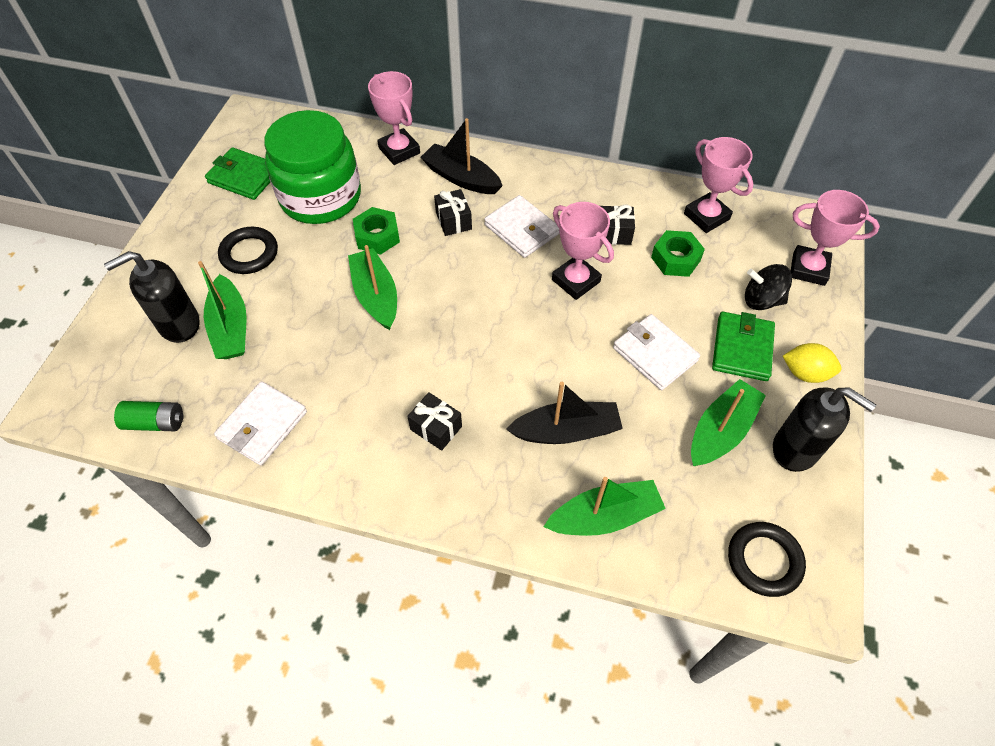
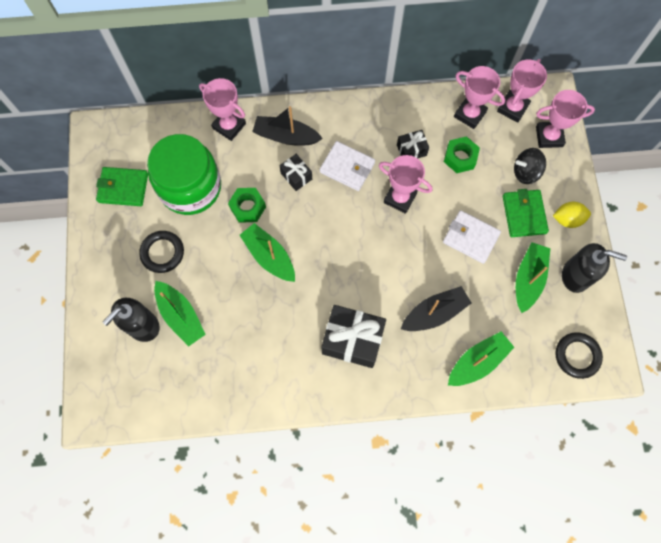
camera: 20 degrees left, 15 degrees up
green battery [114,401,184,431] -> none
white wallet [214,381,307,465] -> none
black gift [407,392,462,451] -> black gift [321,305,386,368], size x1.93
none -> pink trophy [497,59,547,123]

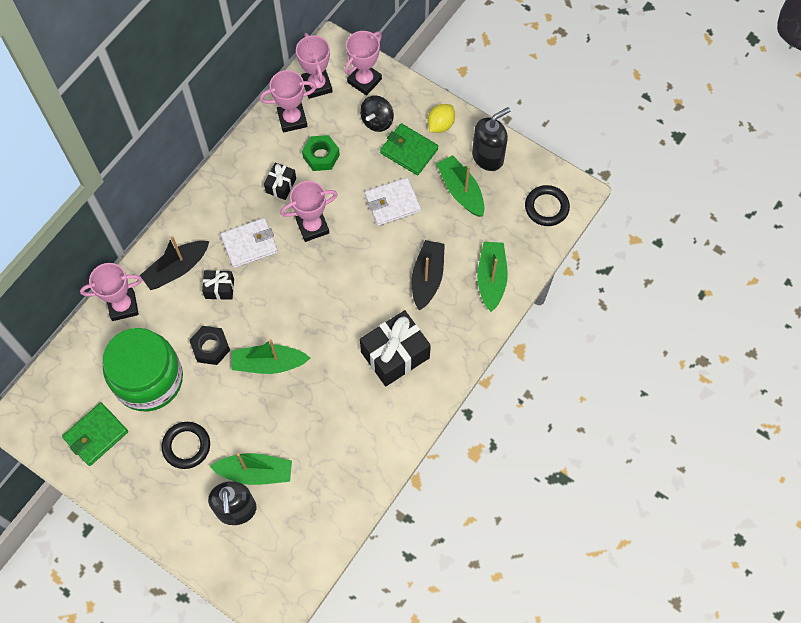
camera: 50 degrees left, 5 degrees down
green nut [228,188,266,223] -> black nut [189,326,230,365]

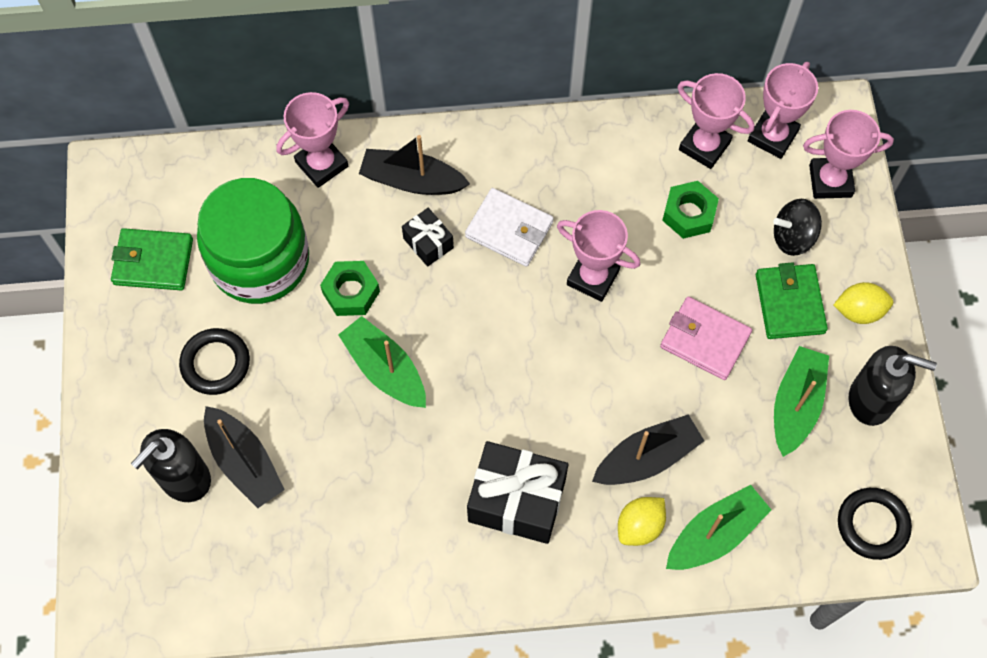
camera: 50 degrees right, 0 degrees up
pink trophy [80,263,142,321] -> pink trophy turned 75 degrees counterclockwise [276,92,349,188]
black nut [189,326,230,365] -> green nut [320,261,380,316]
green boat [210,453,292,485] -> black boat [204,406,285,508]
black gift [264,163,296,200] -> none
white wallet [365,177,421,226] -> pink wallet [660,297,752,380]
none -> yellow lemon [618,497,666,546]

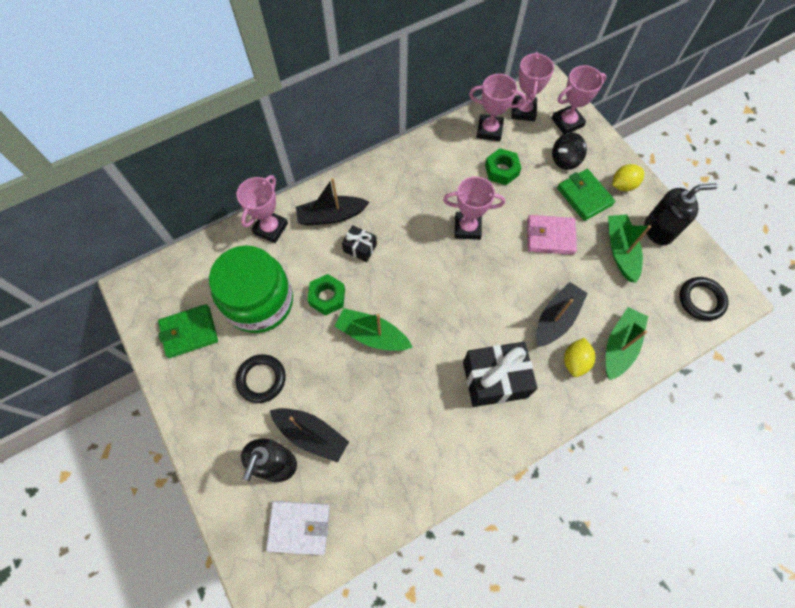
camera: 25 degrees left, 0 degrees up
white wallet [465,188,554,267] -> white wallet moved to [266,501,330,555]

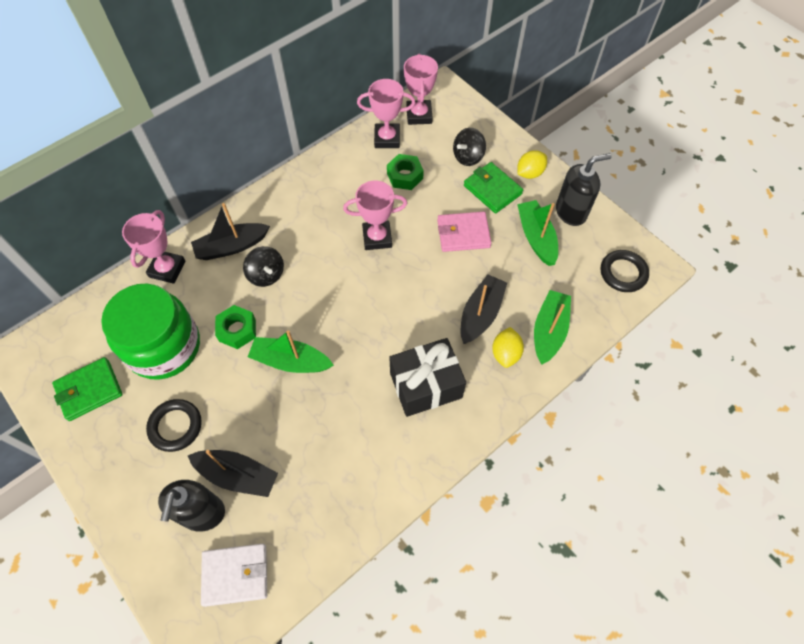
camera: 10 degrees left, 5 degrees down
black gift [342,225,377,262] -> black spinning top [243,246,284,287]
pink trophy [552,65,607,134] -> none

